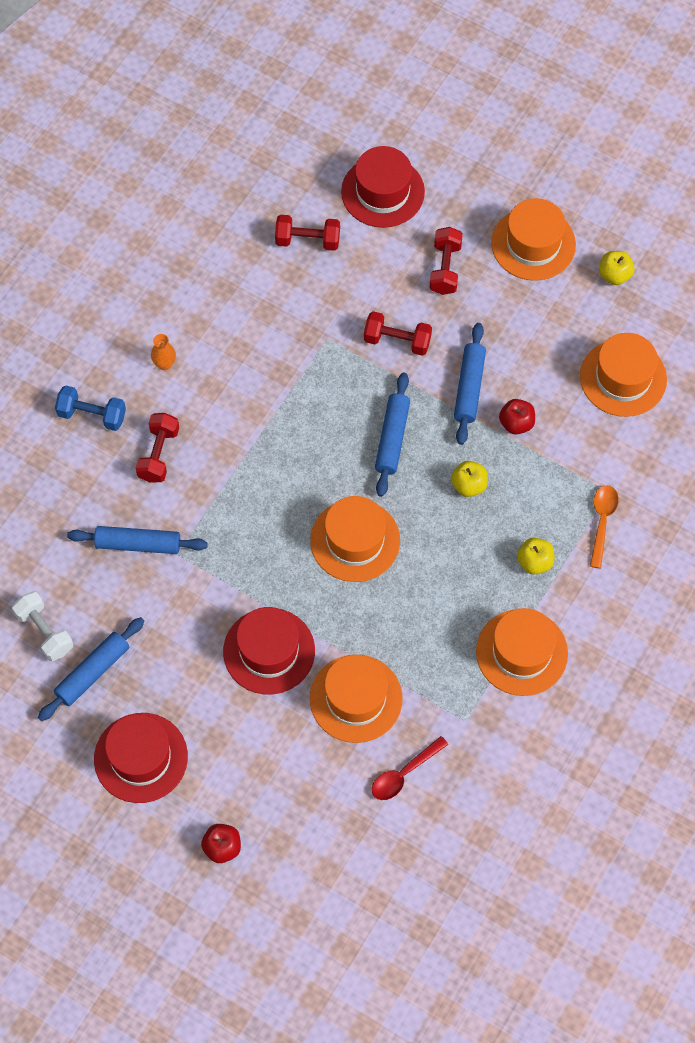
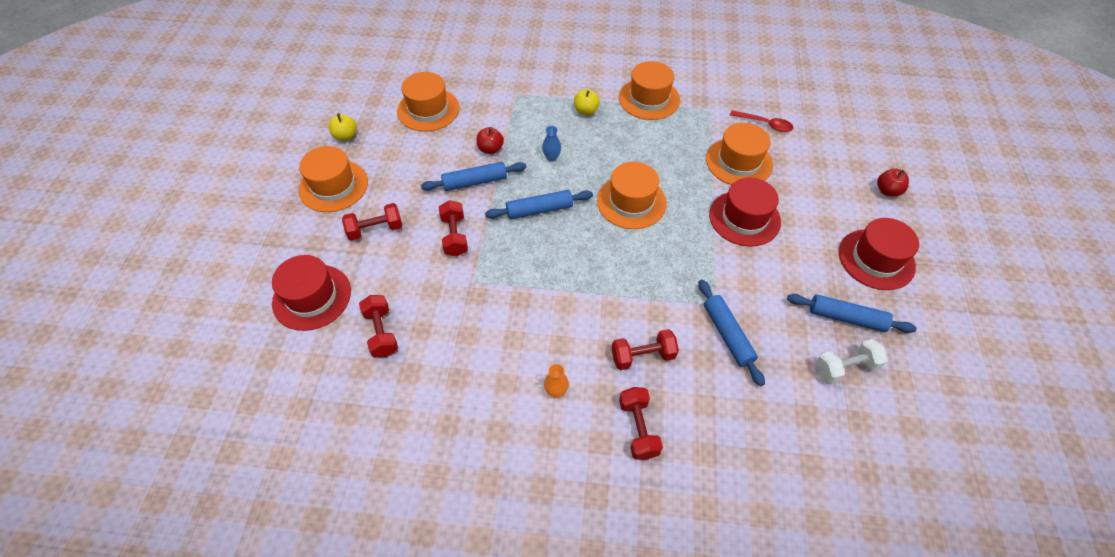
camera: 115 degrees left, 10 degrees down
white dumbbell [12,591,73,661] -> white dumbbell turned 45 degrees clockwise [815,339,888,384]
blue dumbbell [55,385,126,431] -> red dumbbell [619,387,663,460]
yellow apple [451,461,488,497] -> blue vase [542,126,561,162]
orange spoon [590,485,619,568] -> none

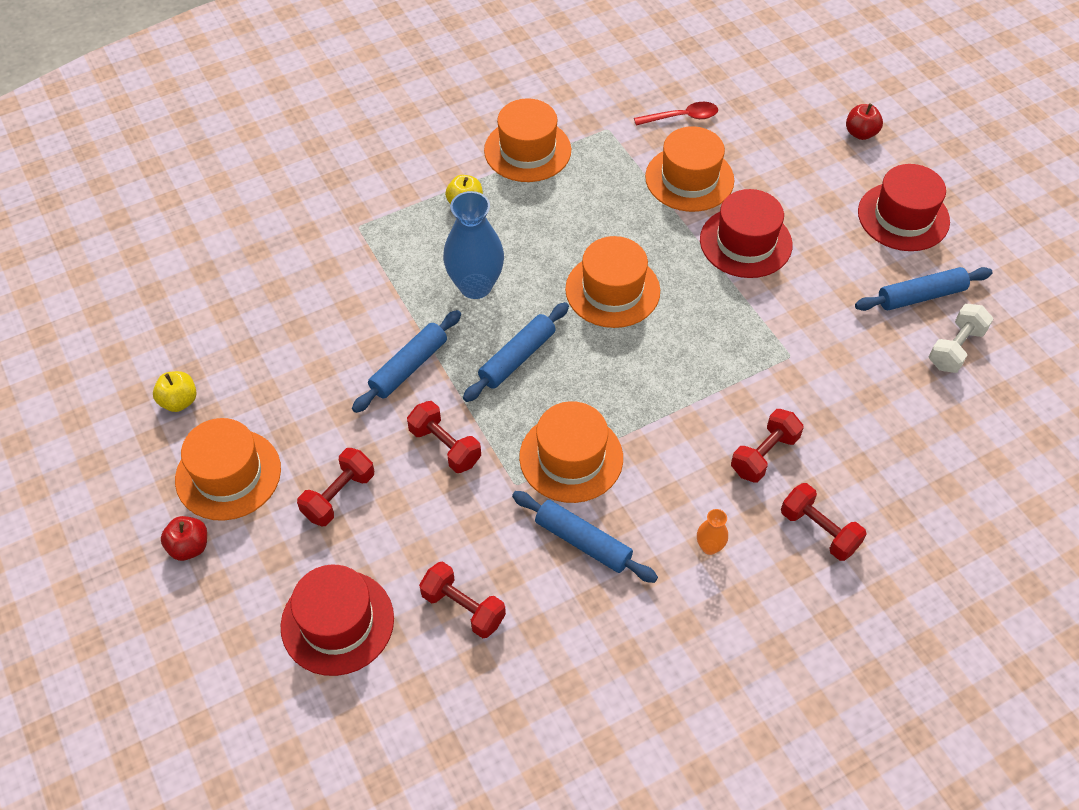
camera: 35 degrees left, 0 degrees up
orange hat [397,72,460,132] -> orange hat moved to [519,401,623,503]
red apple [476,127,504,154] -> red apple moved to [161,516,207,561]
blue vase [542,126,561,162] -> blue vase [443,191,504,299], size x2.19
blue rolling pin [698,279,765,386] -> blue rolling pin moved to [512,491,658,583]

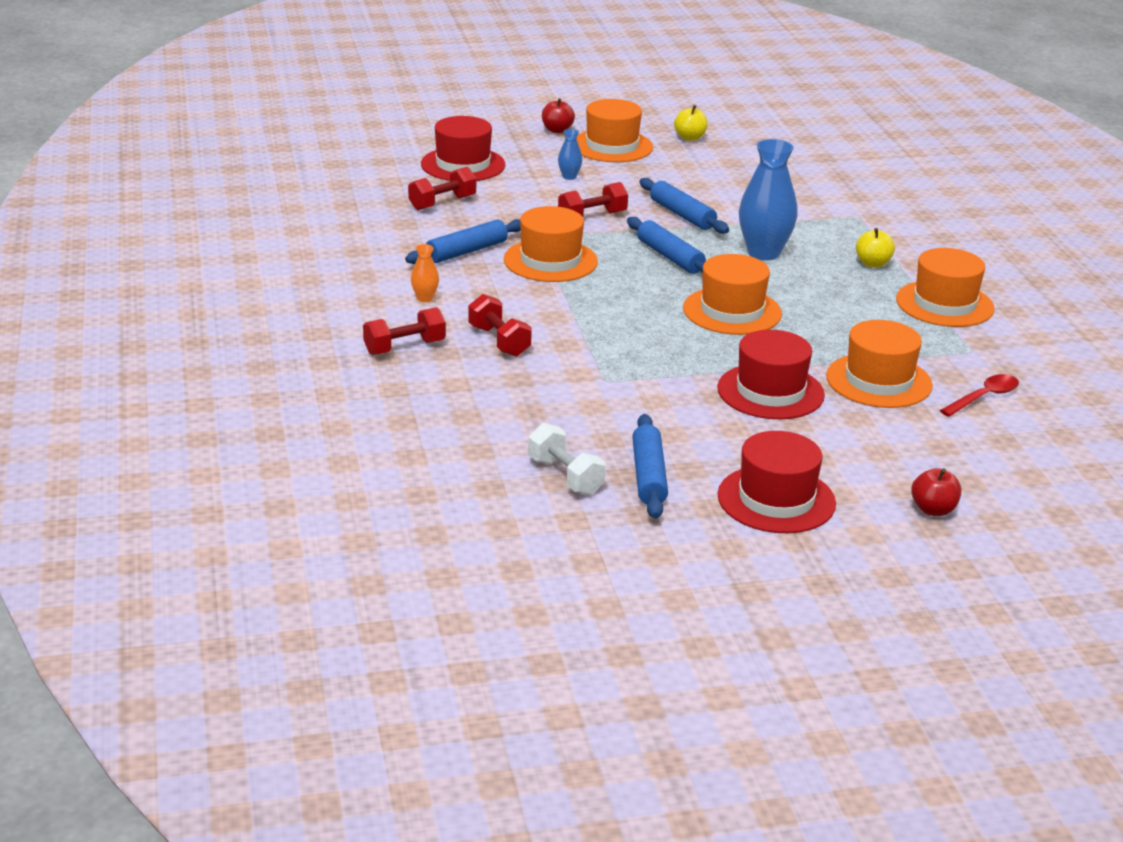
camera: 105 degrees right, 25 degrees down
red dumbbell [297,448,374,527] -> blue vase [558,129,582,180]
red spoon [634,102,718,125] -> red spoon turned 135 degrees counterclockwise [940,374,1019,417]

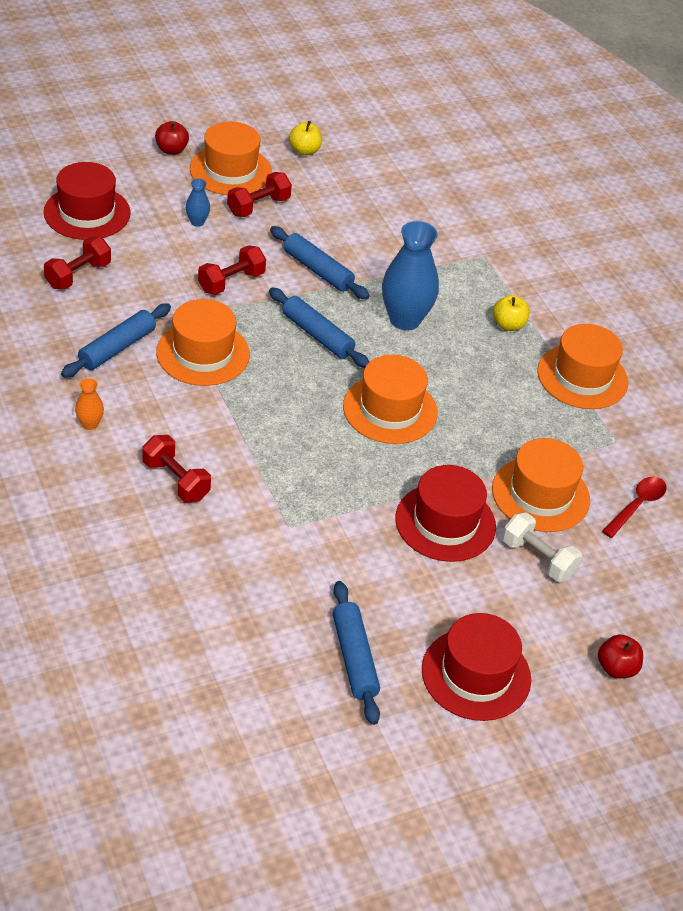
camera: 15 degrees left, 15 degrees up
red dumbbell [363,307,446,355] -> red dumbbell moved to [227,172,292,217]
white dumbbell [528,423,605,495] -> white dumbbell moved to [502,512,582,582]

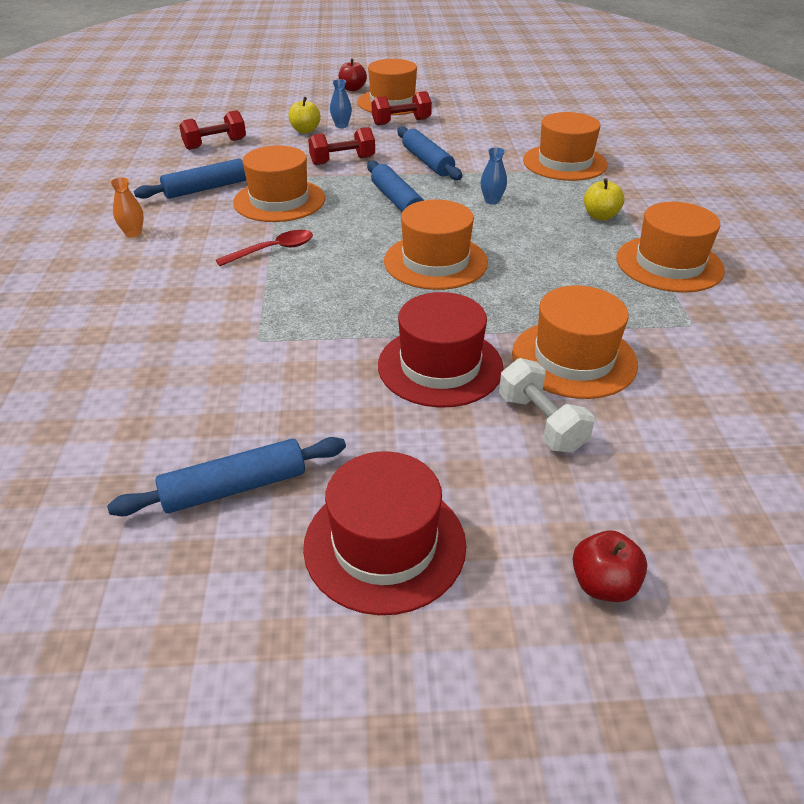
camera: 25 degrees right, 5 degrees down
red hat [44,162,131,240] -> none
red dumbbell [143,435,211,502] -> none
yellow apple [289,121,322,156] -> yellow apple moved to [288,97,321,133]
blue rolling pin [333,581,380,725] -> blue rolling pin turned 60 degrees clockwise [107,437,346,516]
blue vase [382,221,439,330] -> blue vase [480,147,507,204], size x0.46
red spoon [602,476,667,538] -> red spoon moved to [216,230,313,266]
none -> orange hat [523,112,608,181]

